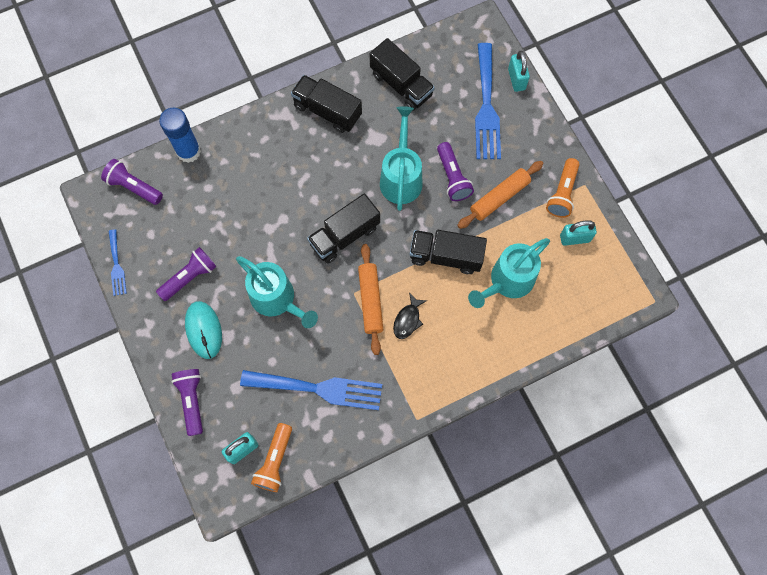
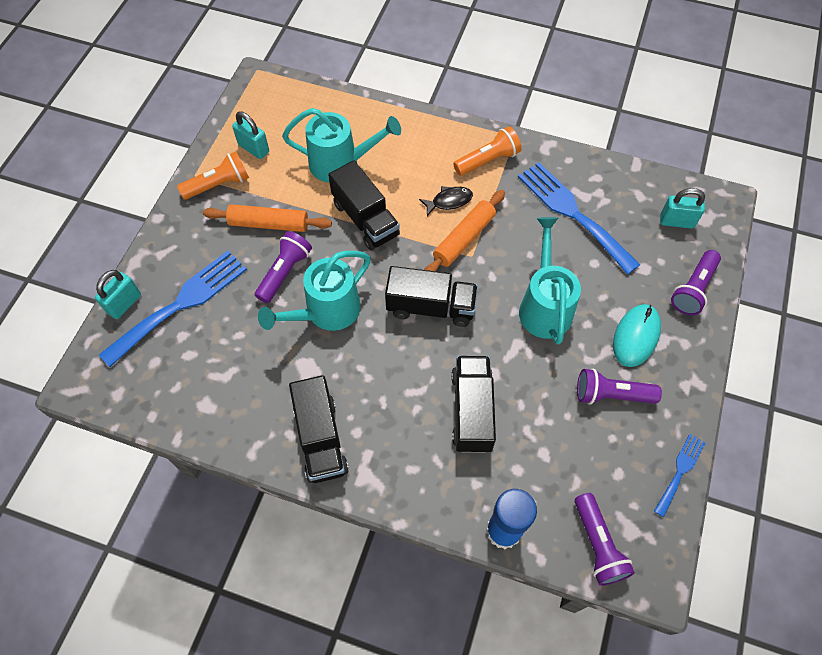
camera: 135 degrees left, 10 degrees down
orange flashlight [251,423,292,492] -> orange flashlight moved to [453,126,521,176]
black truck [370,38,435,111] -> black truck moved to [451,356,496,453]

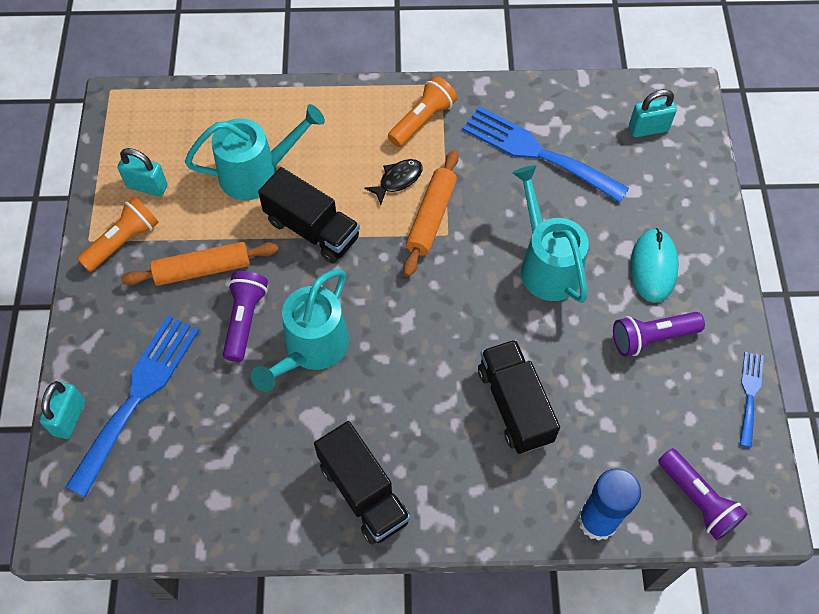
camera: 20 degrees left, 0 degrees up
black truck [385,266,478,327] -> none
purple flashlight [671,250,721,315] -> none

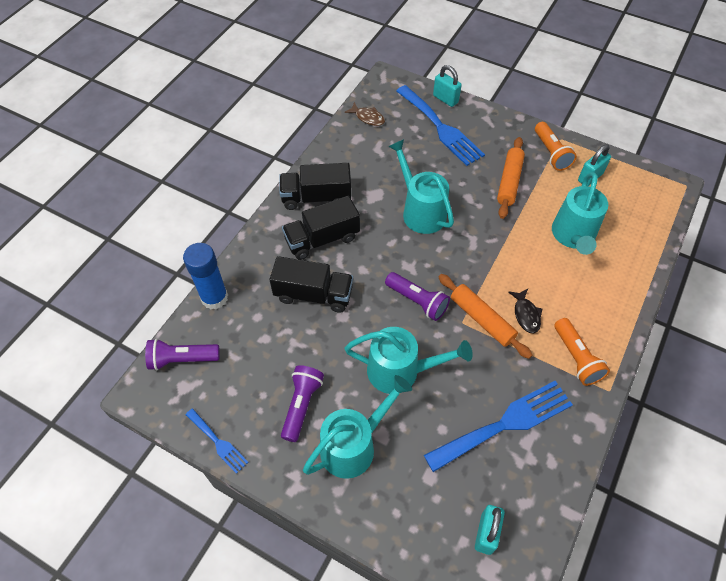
camera: 120 degrees right, 5 degrees down
purple flashlight [223,271,268,362] -> purple flashlight moved to [385,272,450,321]
black truck [258,167,360,263] -> black truck moved to [282,196,360,260]
turquoise mouse [630,228,679,303] -> turquoise watering can [303,375,412,479]
none -> brown fish [344,102,385,126]

